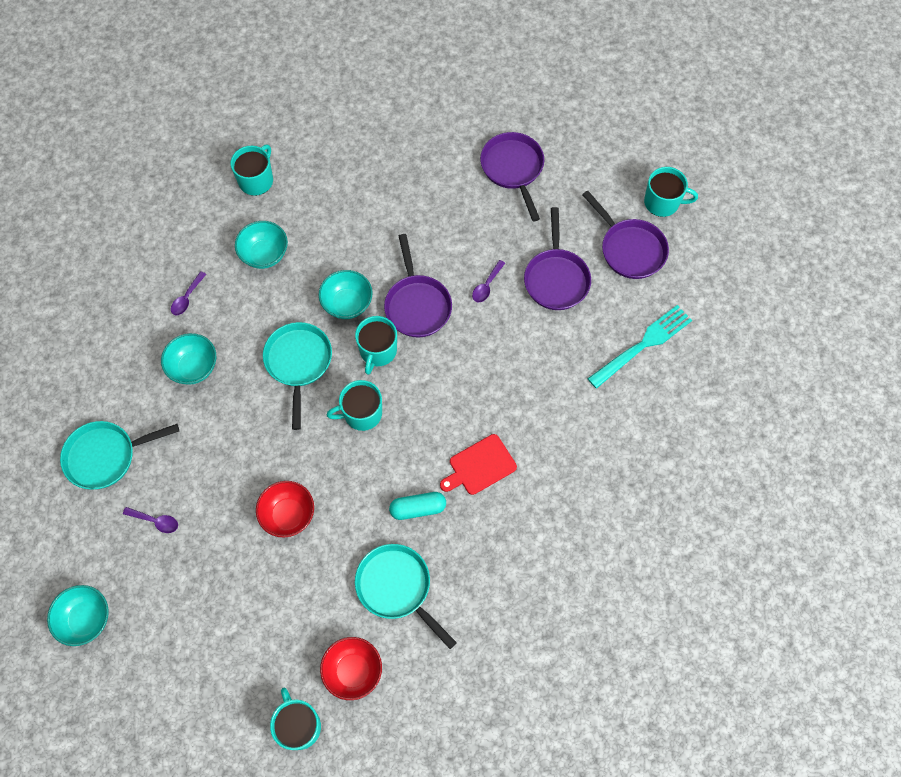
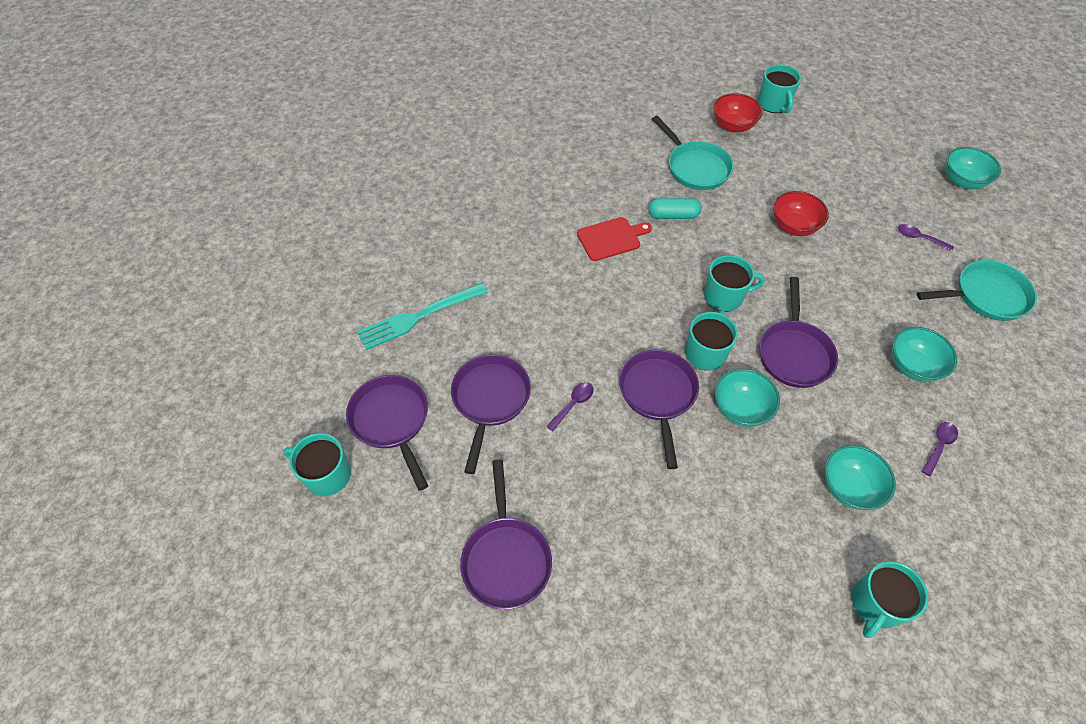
camera: 170 degrees left, 10 degrees down
turquoise pan [263,322,332,430] -> purple pan [759,277,838,388]

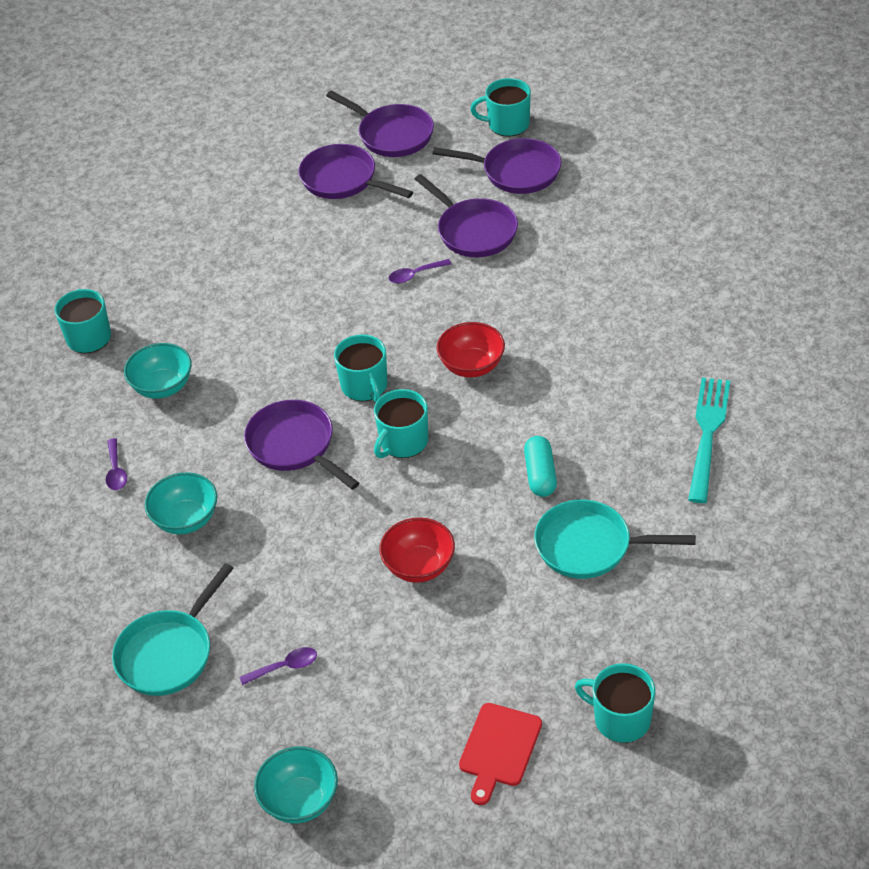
camera: 135 degrees right, 10 degrees down
turquoise mug [283,433,351,496] -> turquoise mug turned 150 degrees counterclockwise [470,78,531,137]
turquoise fork [357,283,488,350] -> turquoise fork moved to [688,377,730,503]
purple spoon [546,382,594,431] -> purple spoon turned 75 degrees clockwise [389,259,452,284]
red cutting board [577,217,652,261] -> red cutting board moved to [459,703,542,805]
purple pan [619,350,699,469] -> purple pan moved to [326,90,434,157]
turquoise capsule [648,198,702,219] -> turquoise capsule turned 45 degrees counterclockwise [524,436,557,497]
red bowl [713,93,763,133] -> red bowl moved to [437,322,505,378]
turquoise bowl [715,369,780,427] -> none

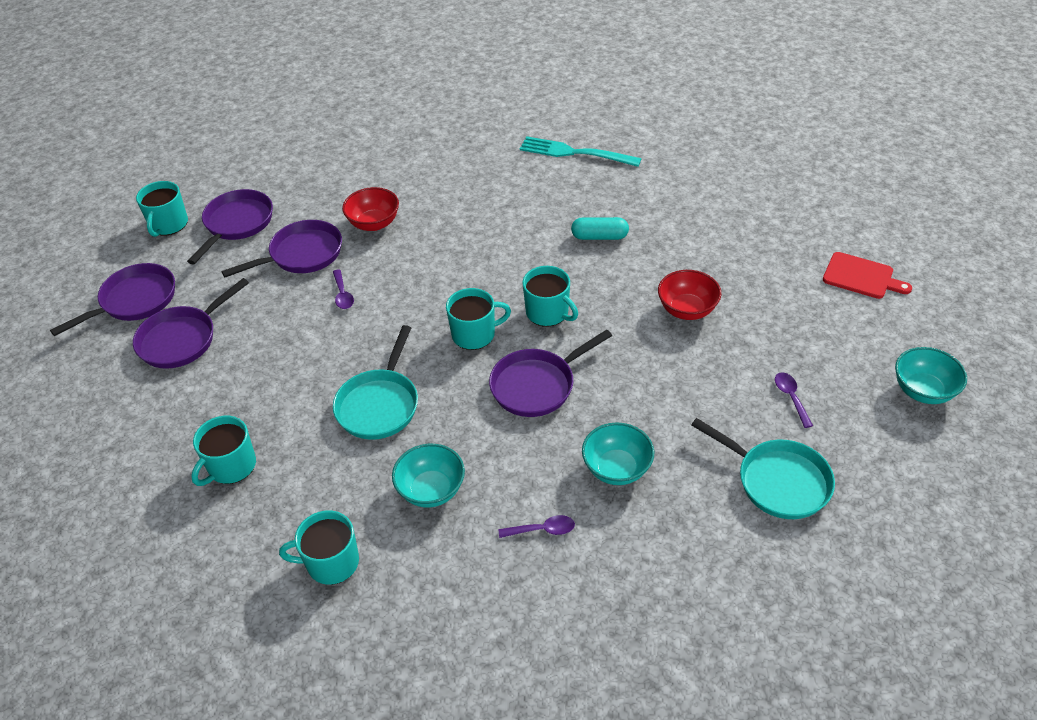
camera: 85 degrees left, 0 degrees up
red bowl [437,322,505,378] -> red bowl moved to [342,187,399,231]
turquoise pan [534,500,696,579] -> turquoise pan moved to [333,325,418,440]
turquoise mug [575,663,655,743] -> turquoise mug moved to [191,416,256,486]

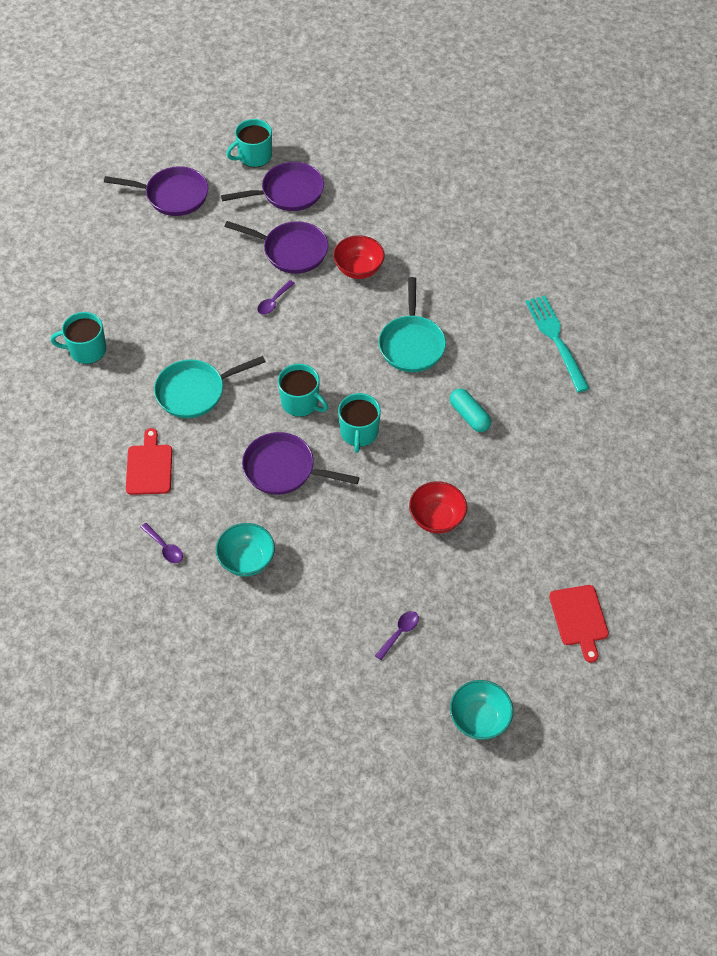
camera: 50 degrees right, 10 degrees up
purple pan [133,278,249,369] -> none
turquoise mug [279,511,359,585] -> none
turquoise bowl [392,444,465,508] -> red cutting board [126,428,172,495]
turquoise pan [691,418,835,519] -> turquoise pan moved to [379,277,446,372]

